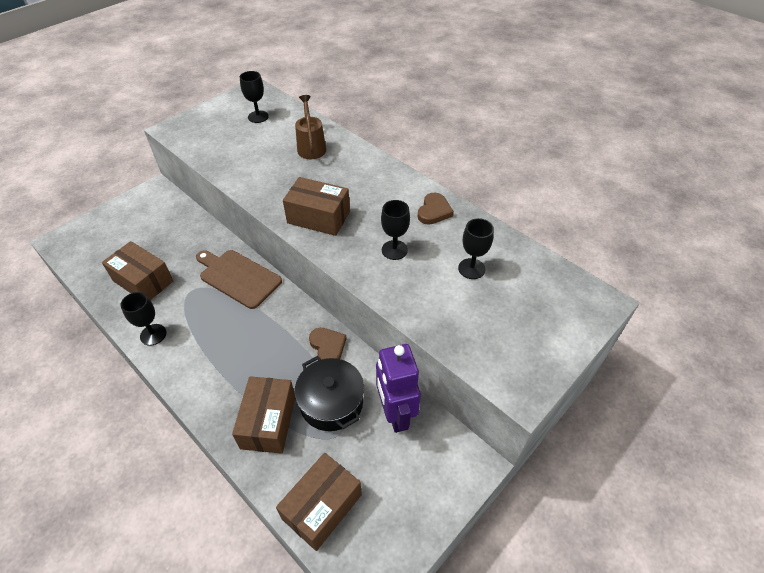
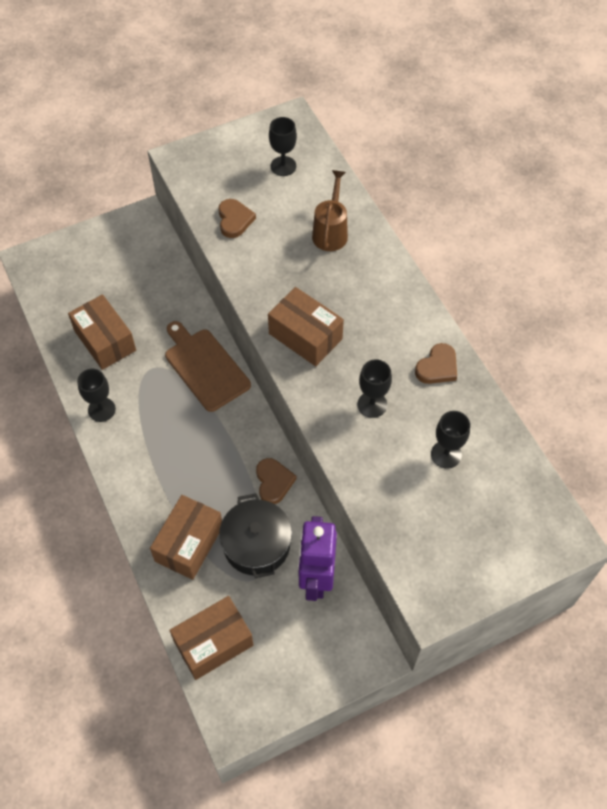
camera: 20 degrees right, 10 degrees up
none -> brown heart [218,199,256,238]

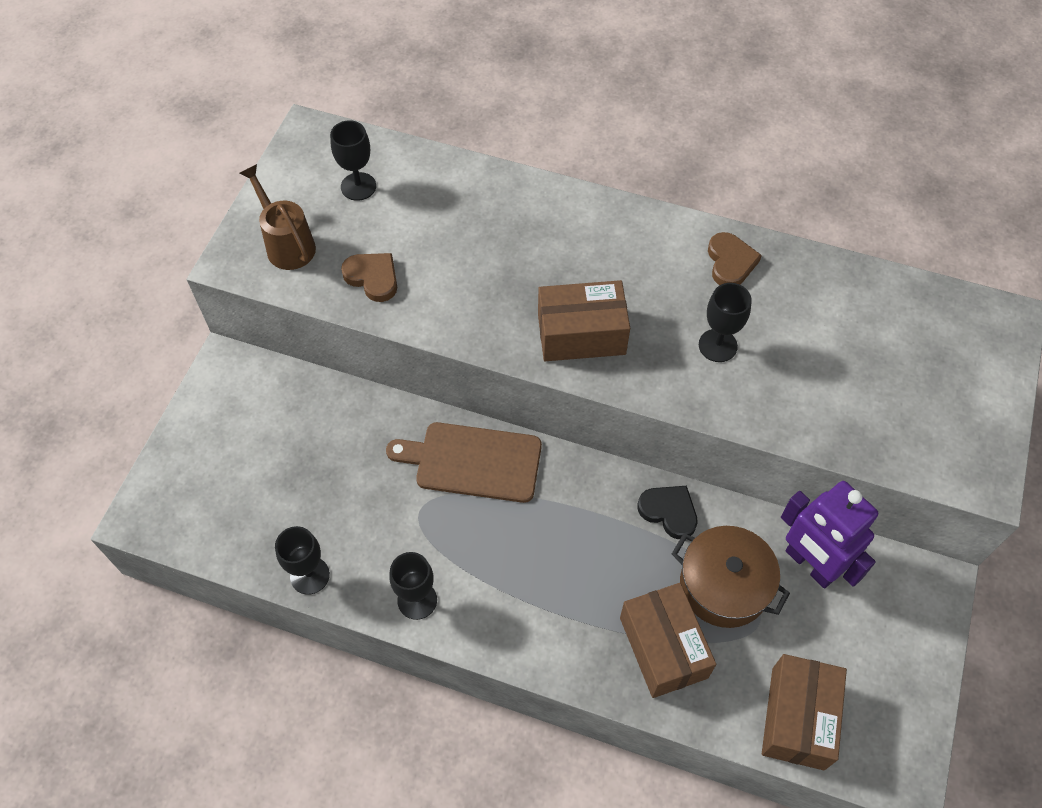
camera: 45 degrees left, 0 degrees up
brown box [68,294,136,370] -> none
black pot [219,493,292,579] -> brown pot [672,526,790,628]
brown heart [256,458,296,504] -> black heart [638,486,698,539]
brown watering can [312,170,348,251] -> brown watering can moved to [240,164,316,270]
black goblet [431,411,470,469] -> black goblet moved to [275,526,330,595]

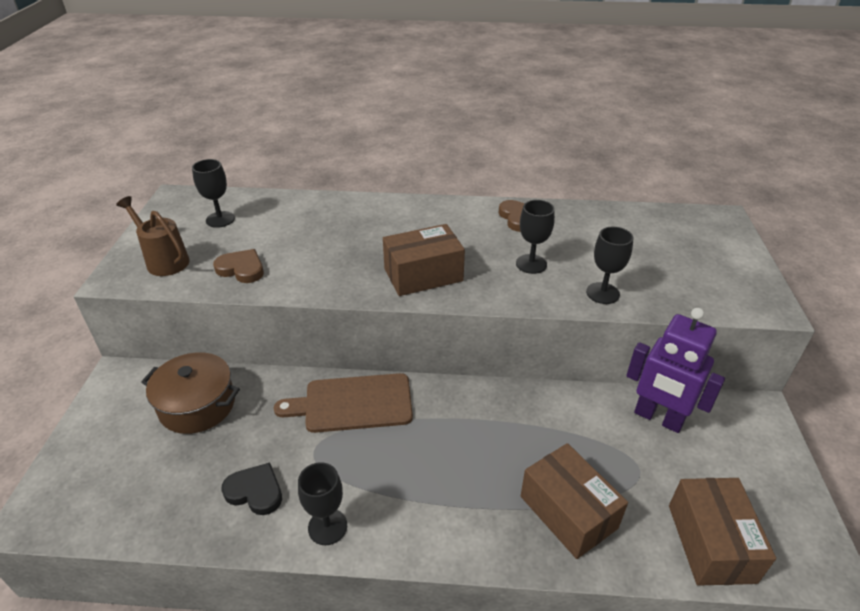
camera: 15 degrees left, 20 degrees down
black goblet [275,526,330,595] -> black goblet moved to [586,227,634,304]
black heart [638,486,698,539] -> black heart moved to [221,463,282,515]
brown pot [672,526,790,628] -> brown pot moved to [141,352,240,434]

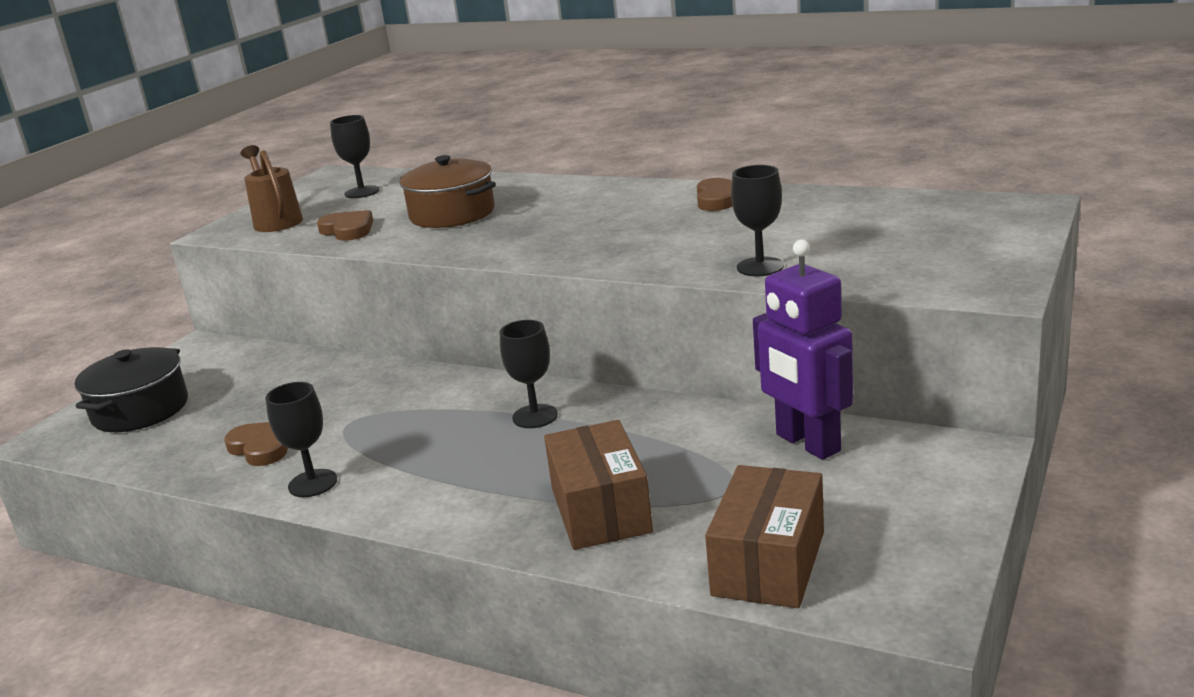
camera: 25 degrees right, 15 degrees down
brown pot [141,352,240,434] -> brown pot moved to [400,155,496,228]
black heart [221,463,282,515] -> brown heart [224,422,288,466]
brown cutting board [274,373,413,433] -> none
brown box [383,224,465,296] -> none
black goblet [516,200,555,274] -> black goblet moved to [500,320,558,428]
none -> black pot [75,347,188,432]

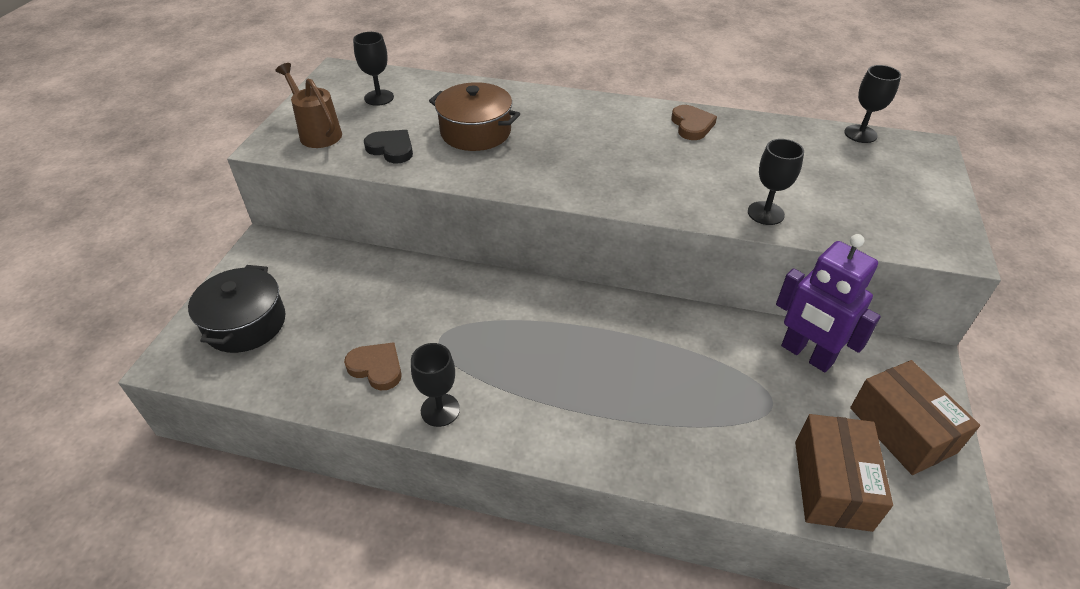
camera: 15 degrees left, 20 degrees up
brown heart [317,210,373,241] -> black heart [364,130,413,163]
black goblet [500,320,558,428] -> black goblet moved to [844,65,901,143]
brown box [544,420,653,550] -> brown box moved to [850,360,980,475]

